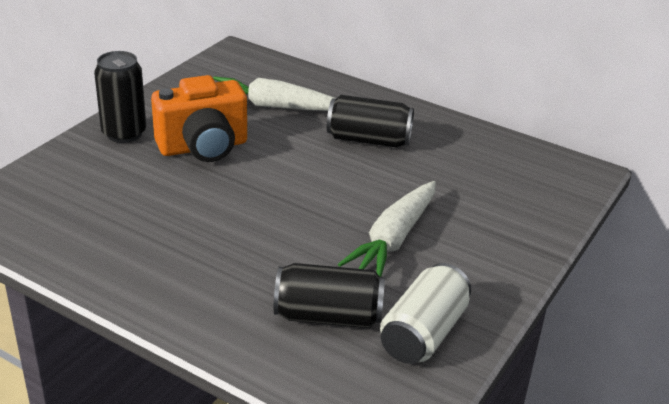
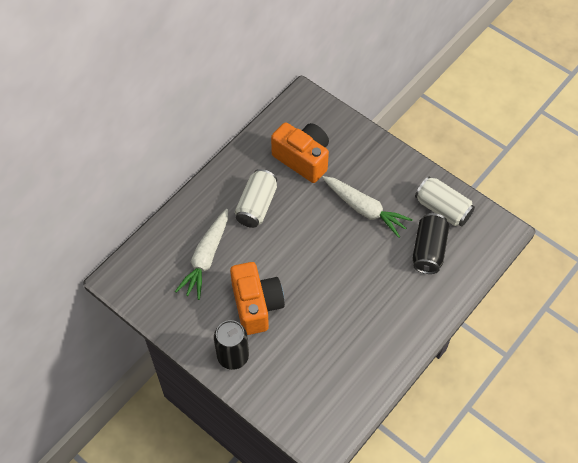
camera: 80 degrees left, 25 degrees up
black can [327,95,414,147] -> white can [235,169,277,228]
none -> orange camera [271,122,329,183]

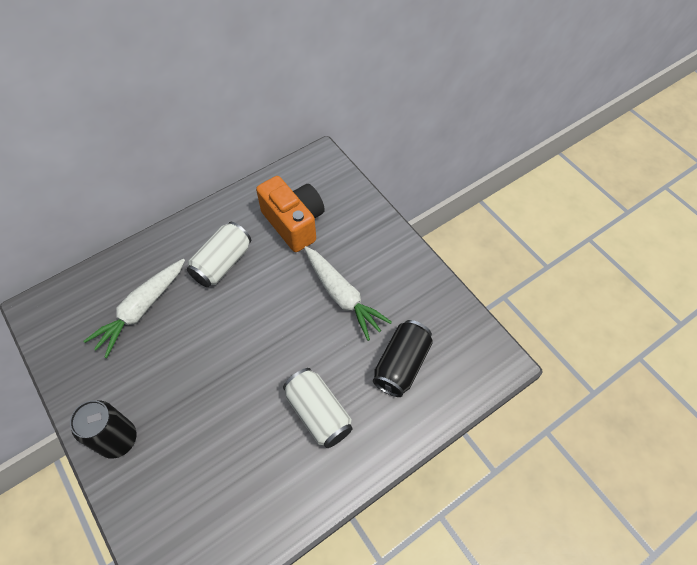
camera: 15 degrees right, 0 degrees up
orange camera [230,262,285,335] -> none
white can [415,176,475,226] -> white can moved to [283,368,353,448]

